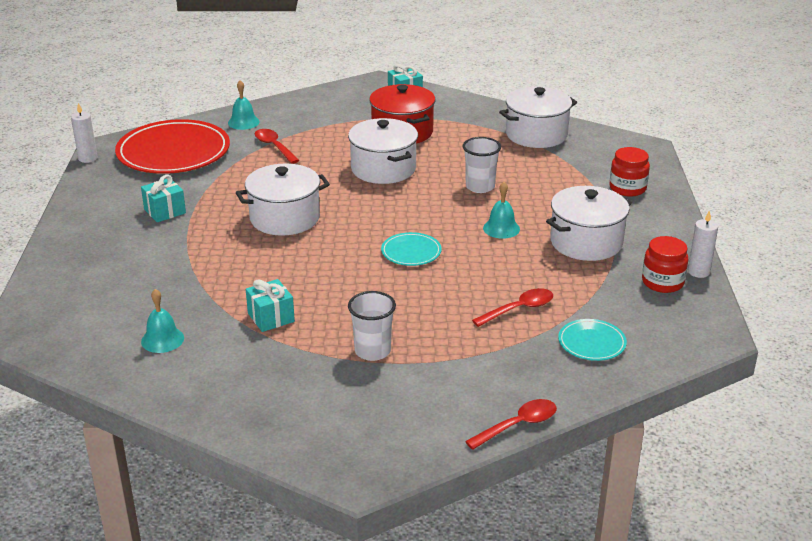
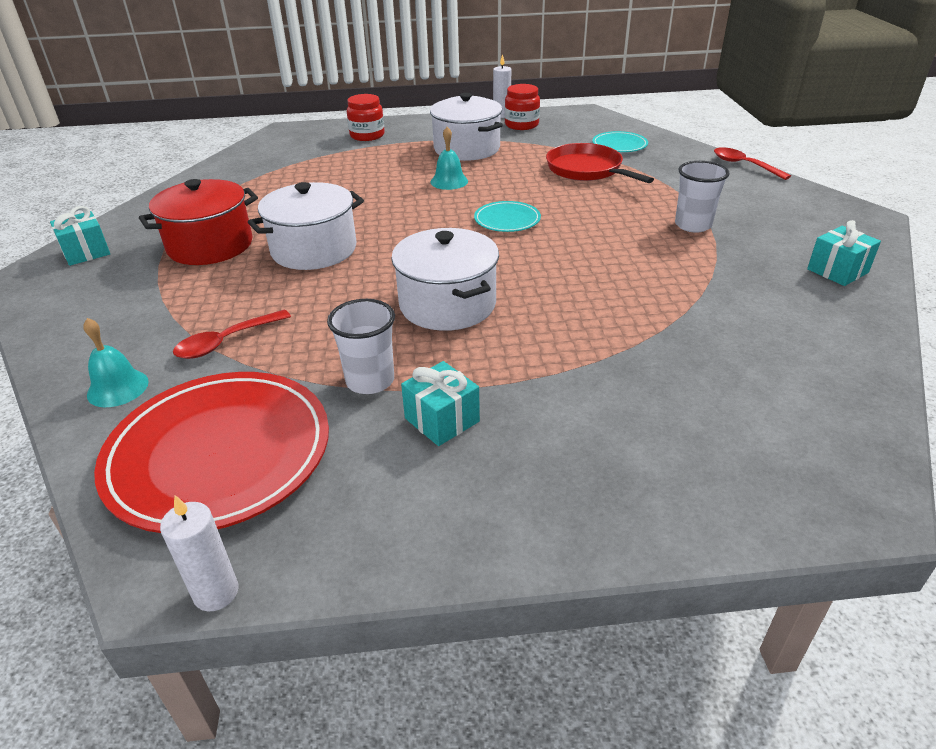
camera: 95 degrees left, 5 degrees up
turquoise bell [141,289,184,353] -> none
turquoise gift [246,279,295,332] -> turquoise gift moved to [807,220,881,286]
white cup [463,137,501,193] -> white cup moved to [327,299,395,394]
red spoon [472,288,553,327] -> red pan [546,143,654,183]
white pot [499,87,577,148] -> none

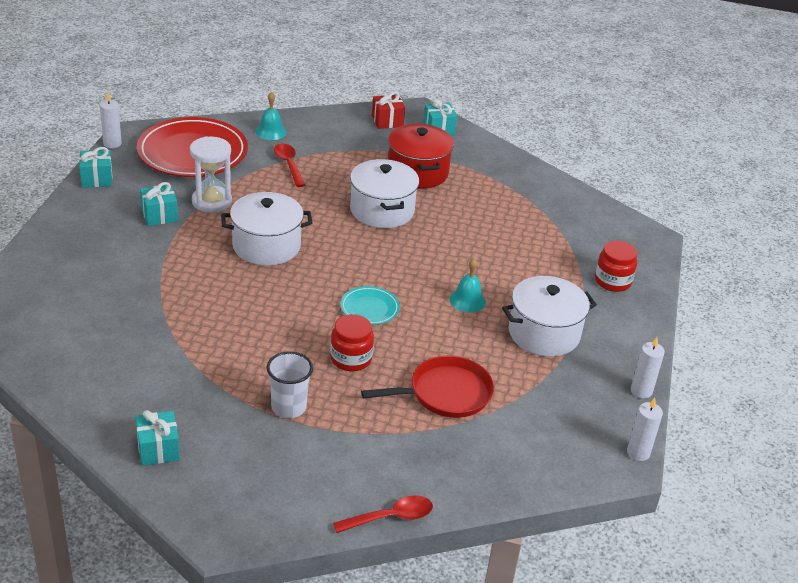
camera: 105 degrees right, 0 degrees up
white cup [327,299,395,394] -> white hourglass [190,136,232,213]
red jar [505,84,540,130] -> red jar moved to [330,314,374,371]
turquoise plate [592,131,648,152] -> none
none -> turquoise gift [79,147,113,187]
none -> red gift [372,92,405,129]
none -> white candle [627,398,663,461]

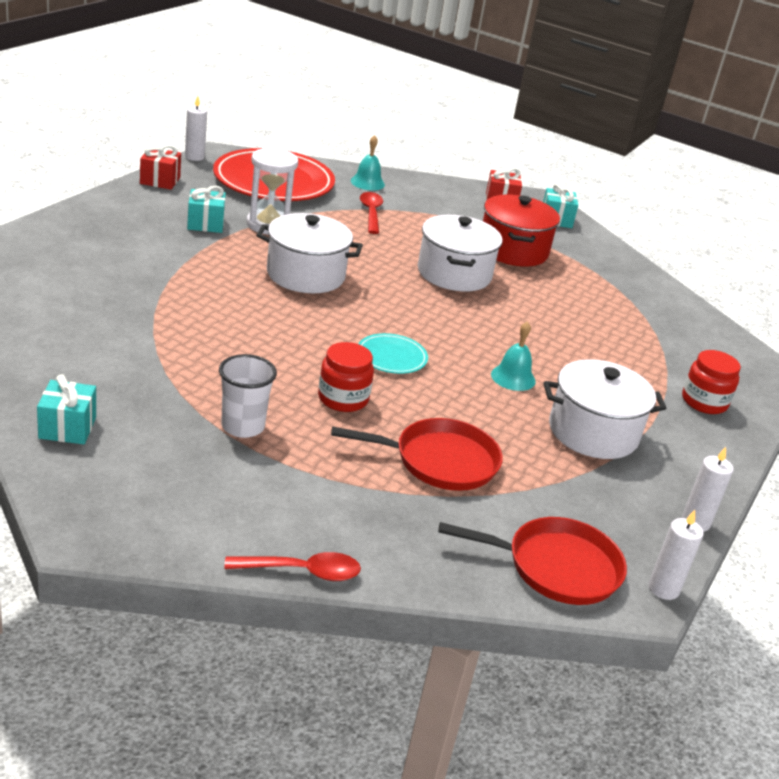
camera: 15 degrees right, 5 degrees down
turquoise gift [79,147,113,187] -> red gift [140,145,181,190]
none -> red pan [438,517,627,605]

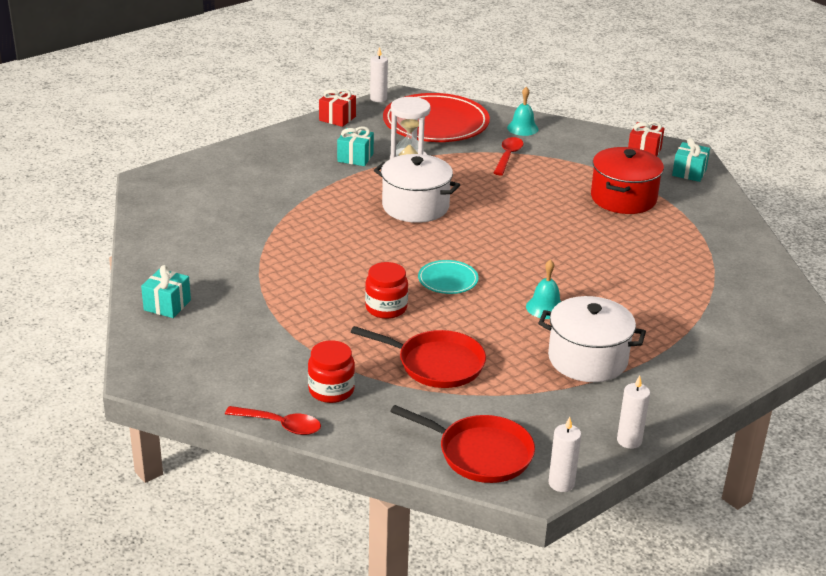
camera: 25 degrees right, 0 degrees up
white cup [219,354,277,438] -> none
white pot [418,215,503,291] -> none
red jar [682,350,741,414] -> red jar moved to [308,340,355,403]

